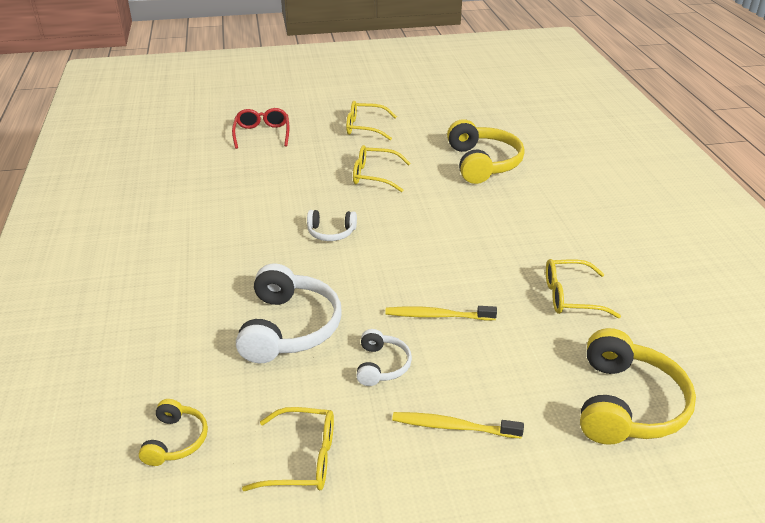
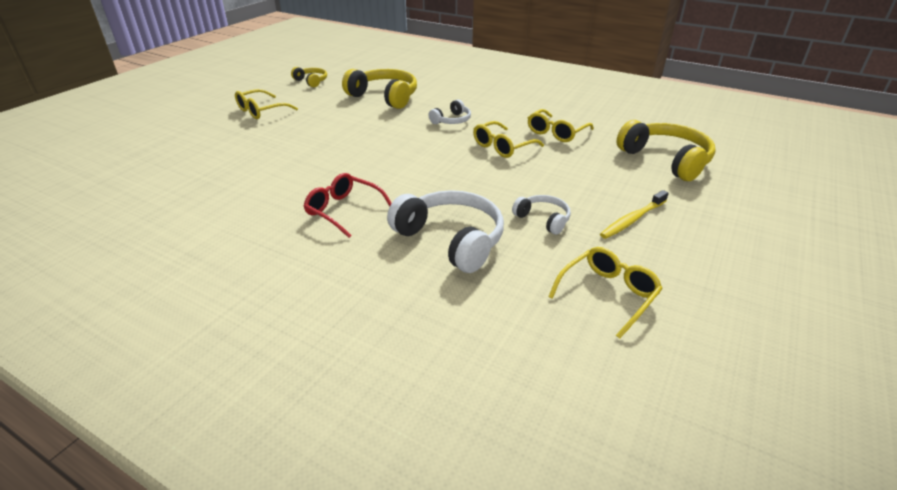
camera: 50 degrees left, 0 degrees up
yellow headphones [139,399,208,466] -> yellow headphones moved to [291,67,327,87]
red glasses [232,108,289,149] -> red glasses moved to [304,173,392,238]
white headphones [307,210,357,241] -> white headphones moved to [429,99,471,124]
yellow glasses [353,145,411,192] -> yellow glasses moved to [473,121,544,158]
yellow toothbrush [385,306,497,320] -> none

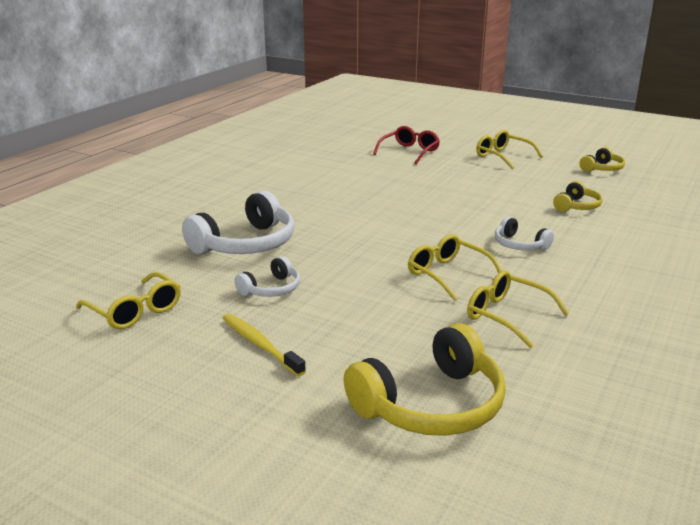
camera: 90 degrees right, 10 degrees down
red glasses [304,173,392,238] -> red glasses moved to [373,126,440,164]
yellow headphones [342,69,417,109] -> yellow headphones [553,181,603,212], size x0.53

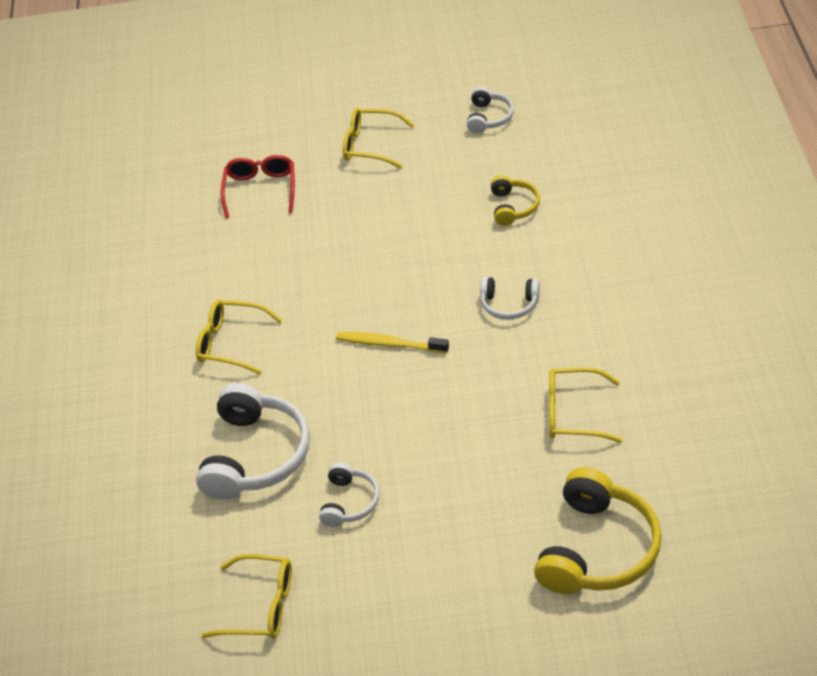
camera: 30 degrees left, 20 degrees up
yellow toothbrush [222,314,306,377] -> yellow toothbrush moved to [336,332,449,353]
yellow glasses [408,234,502,301] -> yellow glasses moved to [196,300,283,375]
yellow headphones [579,147,625,172] -> white headphones [467,87,514,133]

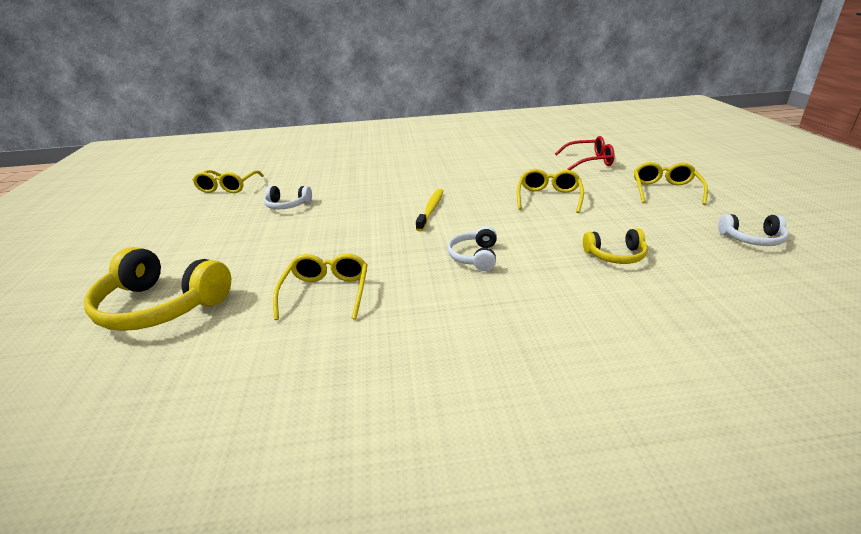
camera: 85 degrees right, 15 degrees down
yellow glasses [196,300,283,375] -> yellow glasses moved to [517,169,584,213]
white headphones [196,383,310,500] -> none

